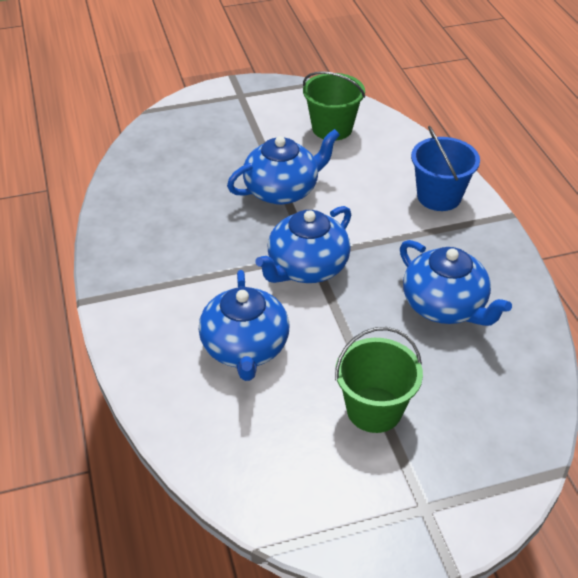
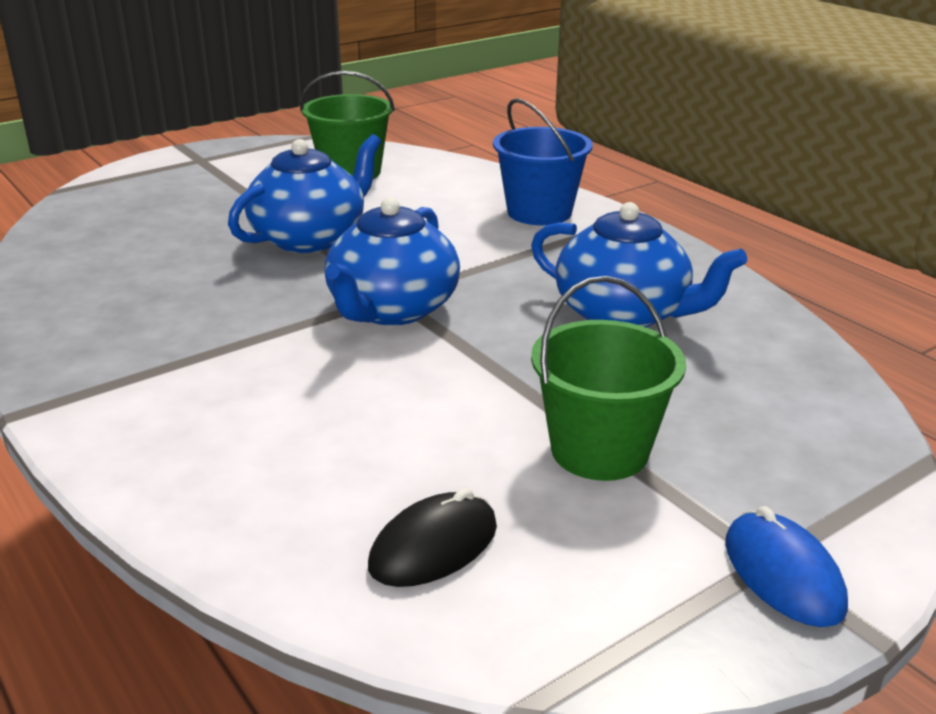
camera: 20 degrees left, 15 degrees down
blue teapot [199,270,289,381] -> none
none -> black mouse [368,488,497,587]
none -> blue mouse [725,506,848,627]

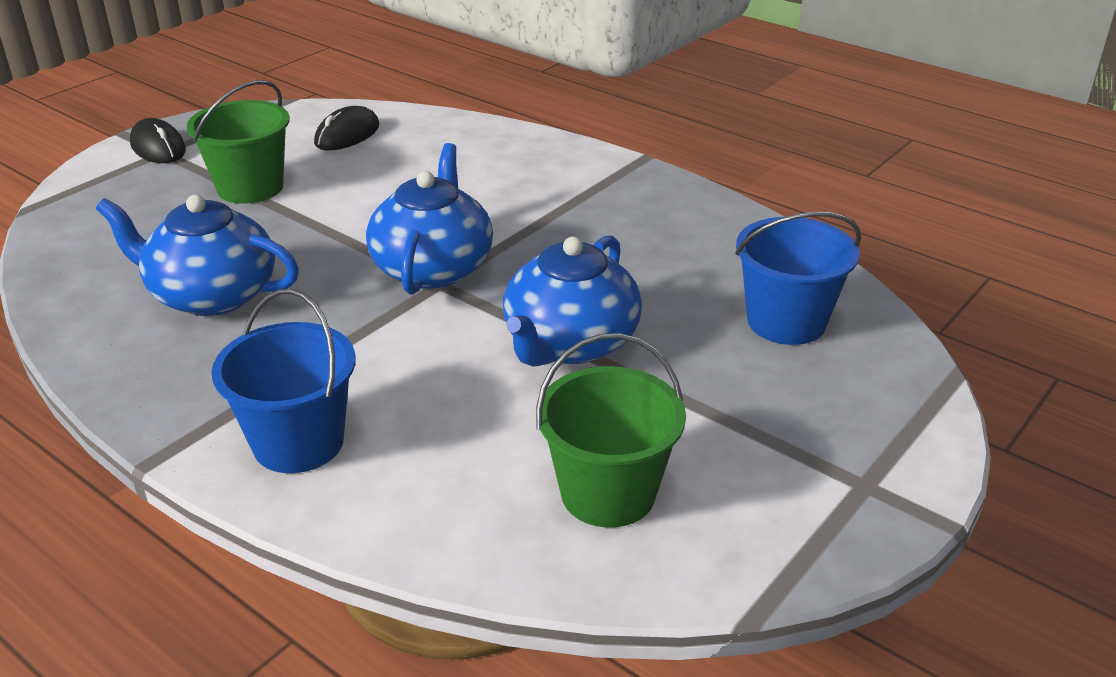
camera: 165 degrees right, 5 degrees up
blue mouse [725,506,848,627] -> black mouse [130,118,186,163]
none -> blue bucket [735,212,861,345]

